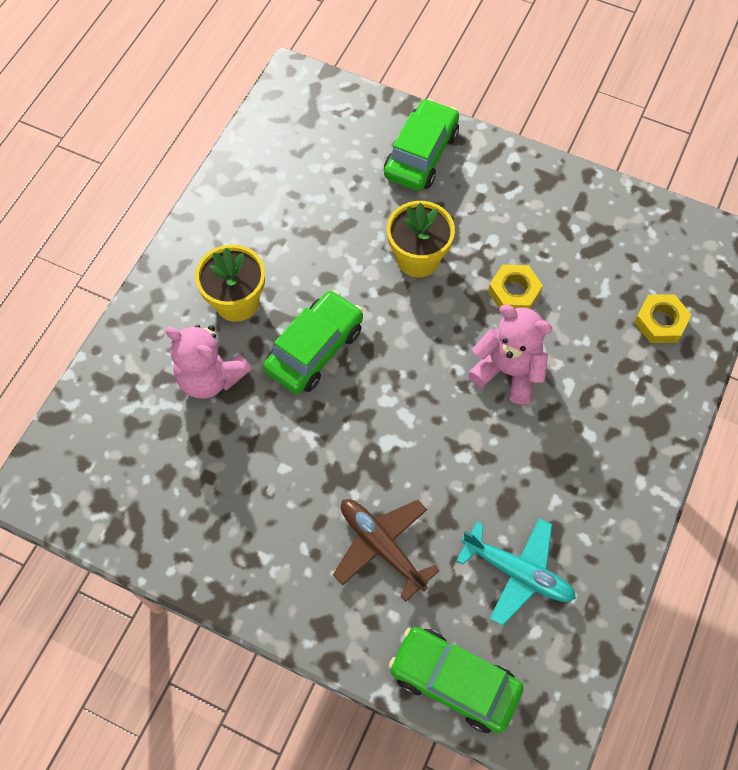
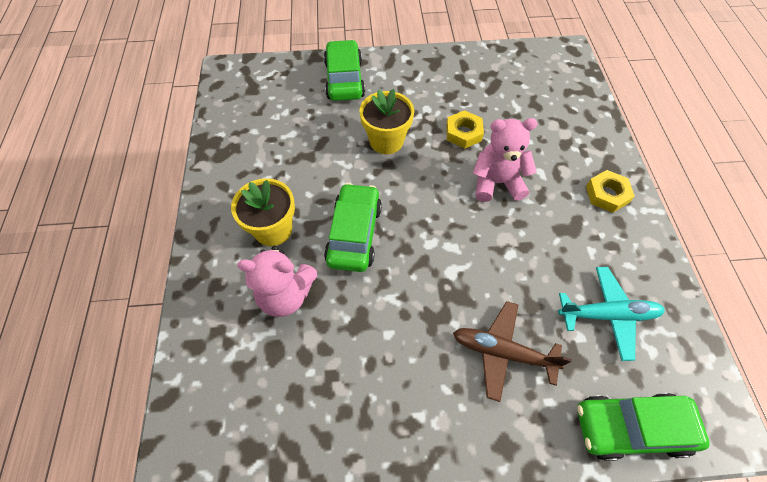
camera: 30 degrees left, 5 degrees down
yellow nut [634,294,692,343] -> yellow nut moved to [586,170,635,213]

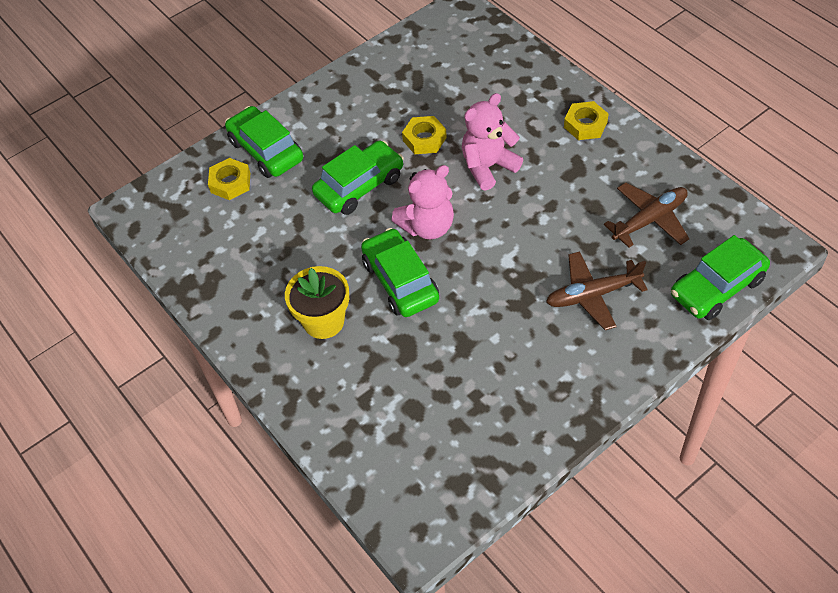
camera: 30 degrees left, 5 degrees down
pink teddy bear [237,246,317,317] -> pink teddy bear moved to [391,165,454,239]
yellow flower pot [359,89,414,154] -> green car [312,141,404,215]
turquoise plane [558,267,665,361] -> brown plane [604,182,690,248]
none -> yellow nut [208,158,250,200]

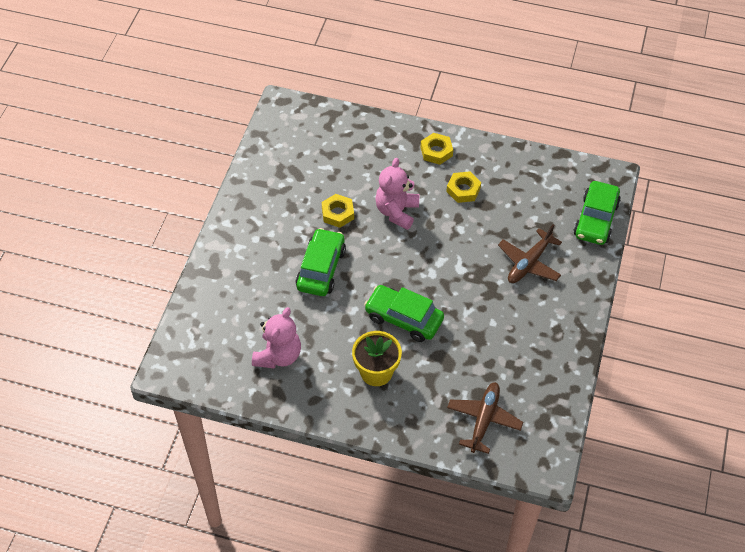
camera: 40 degrees left, 0 degrees up
yellow nut [208,158,250,200] -> yellow nut moved to [446,171,481,203]
green car [225,106,303,178] -> none
pink teddy bear [391,165,454,239] -> pink teddy bear moved to [252,307,301,369]
brown plane [604,182,690,248] -> brown plane moved to [447,382,523,454]

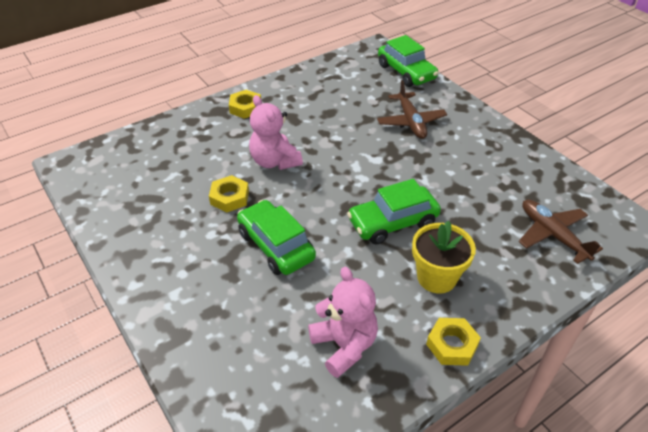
camera: 50 degrees left, 10 degrees down
yellow nut [446,171,481,203] -> yellow nut moved to [426,318,481,366]

